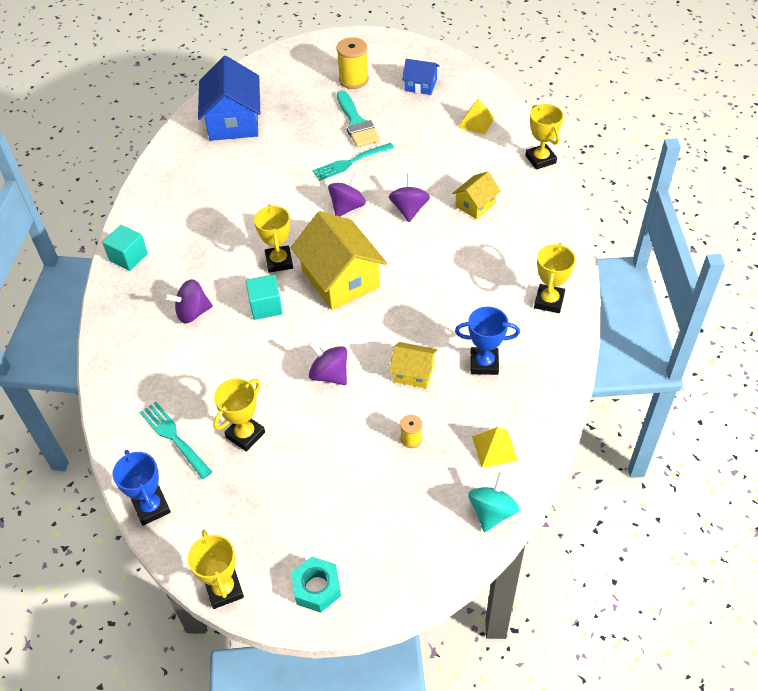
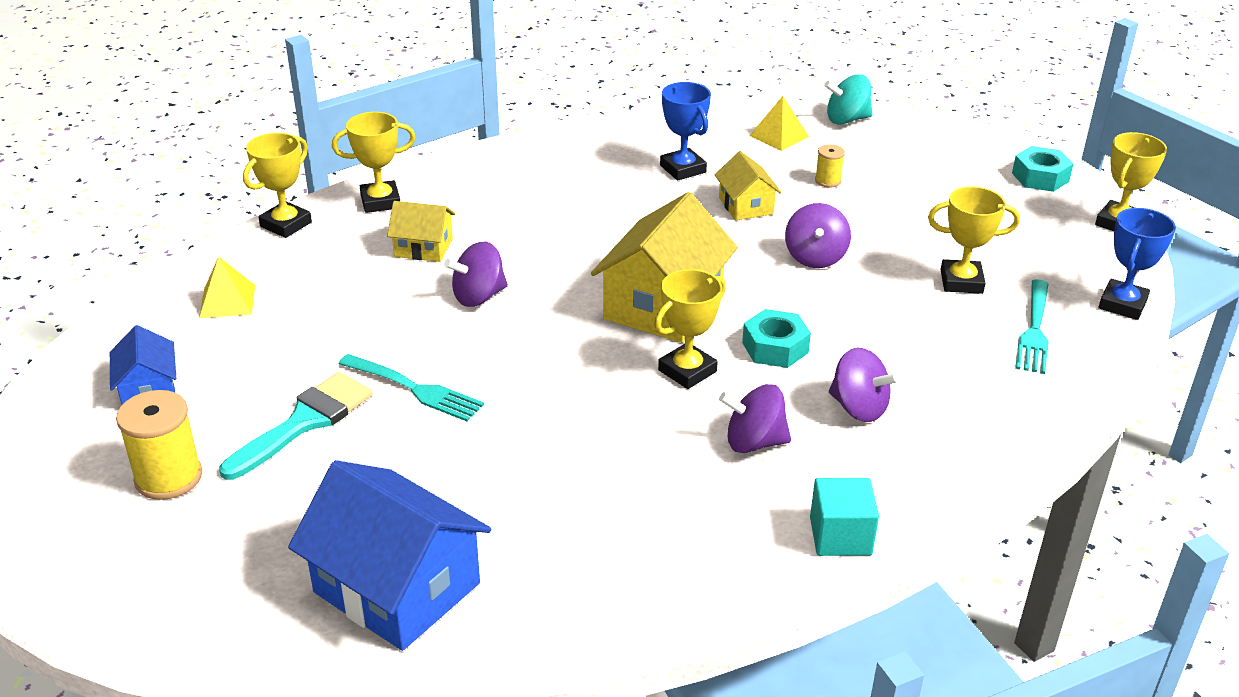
camera: 125 degrees left, 15 degrees down
blue house [198,56,260,141] -> blue house turned 75 degrees clockwise [288,460,491,651]
turquoise cube [246,274,283,320] -> turquoise nut [742,309,811,368]
purple spinning top [328,173,366,216] -> purple spinning top moved to [719,384,791,453]
yellow trophy [534,243,576,313] -> yellow trophy moved to [332,112,416,213]

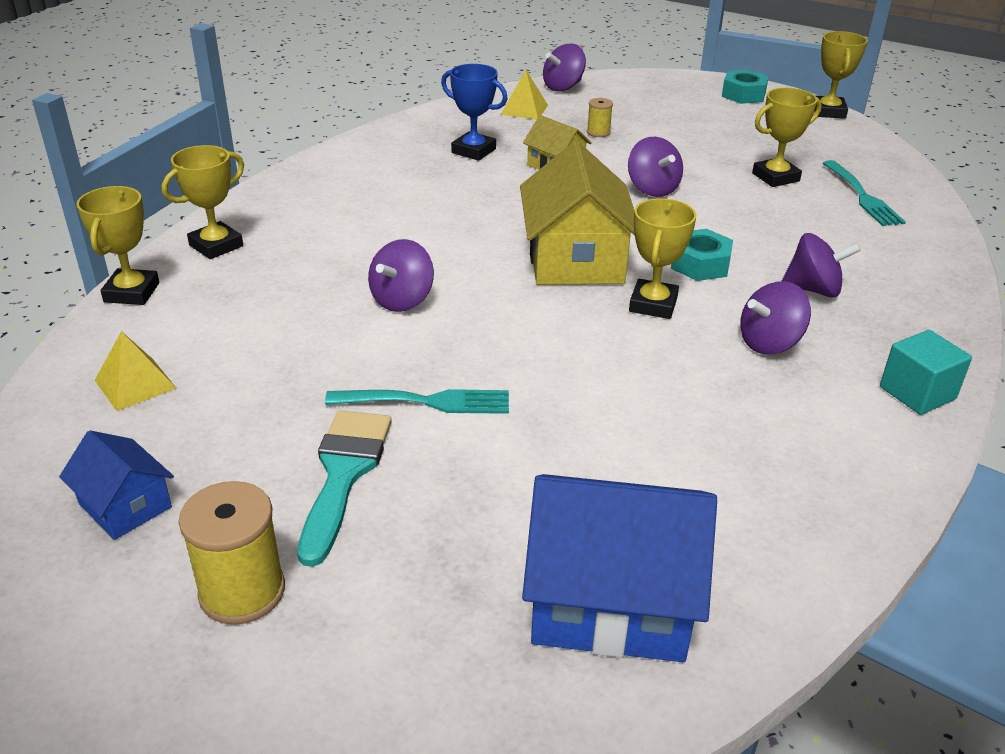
camera: 30 degrees left, 0 degrees up
yellow house [387,201,455,262] -> none
turquoise spinning top [824,74,873,125] -> purple spinning top [543,44,586,91]
blue trophy [1099,208,1176,320] -> none

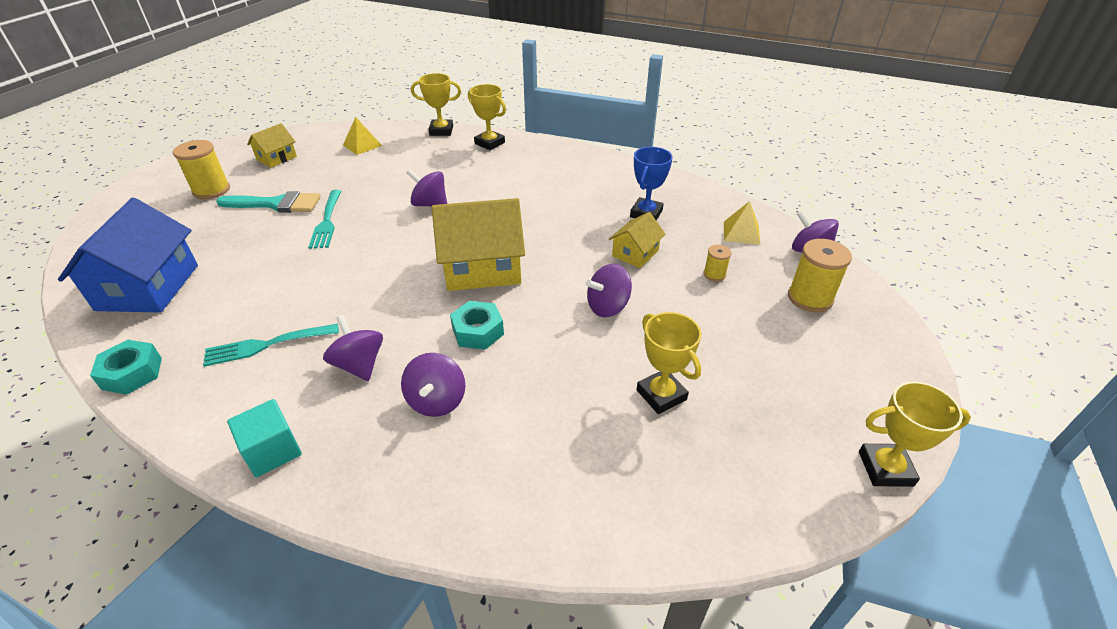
camera: 85 degrees right, 5 degrees up
blue house [59,430,174,540] -> yellow house [247,123,297,168]
yellow trophy [629,198,696,319] -> none
turquoise nut [722,70,769,104] -> turquoise nut moved to [90,340,162,395]
turquoise fork [823,160,906,226] -> turquoise fork moved to [203,324,339,367]
none -> yellow spool [788,239,852,312]

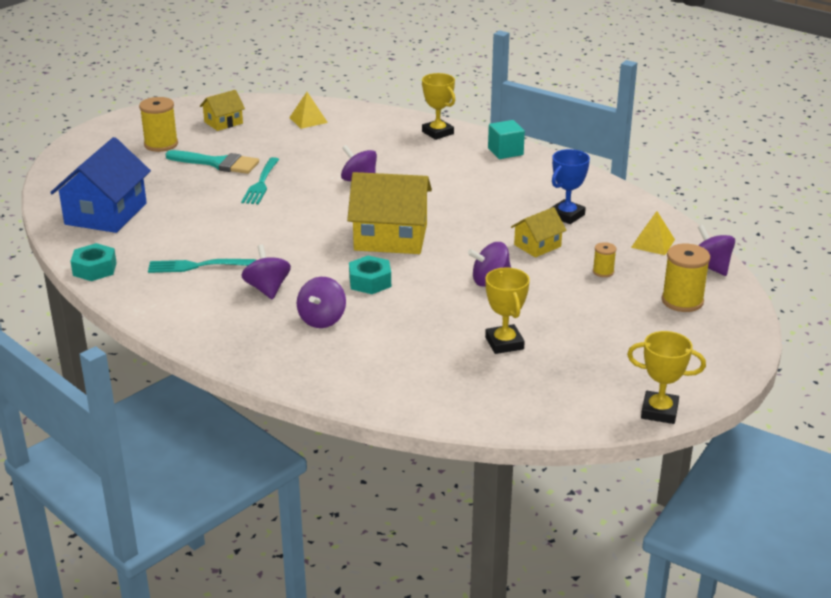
camera: 15 degrees right, 10 degrees down
turquoise cube [227,399,302,477] -> turquoise cube moved to [488,120,525,159]
yellow trophy [411,73,461,136] -> none

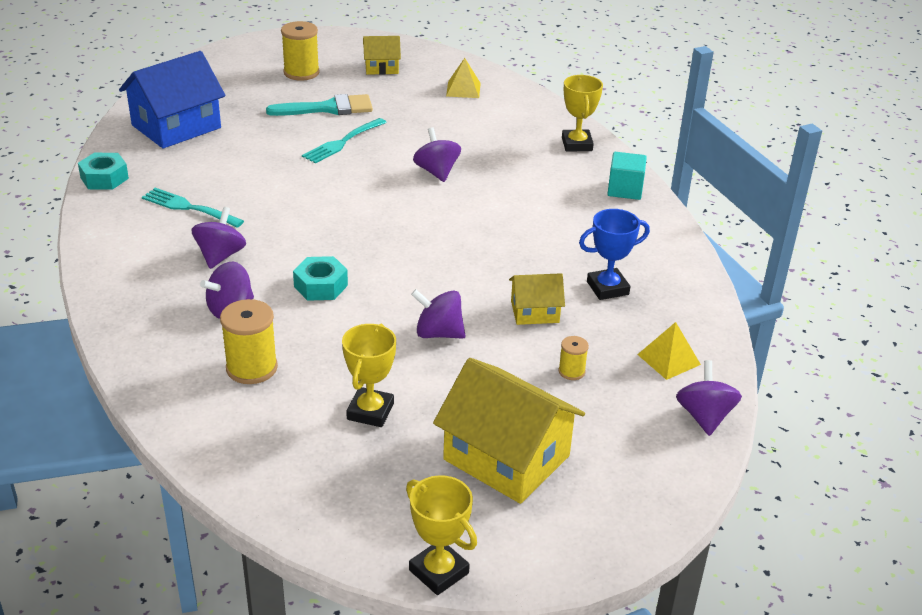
camera: 30 degrees right, 5 degrees up
turquoise brush [165,150,259,174] -> turquoise brush turned 60 degrees counterclockwise [266,94,373,116]
yellow house [347,172,432,254] -> yellow house moved to [433,358,585,504]
yellow spool [662,244,710,312] -> yellow spool moved to [220,299,278,384]

